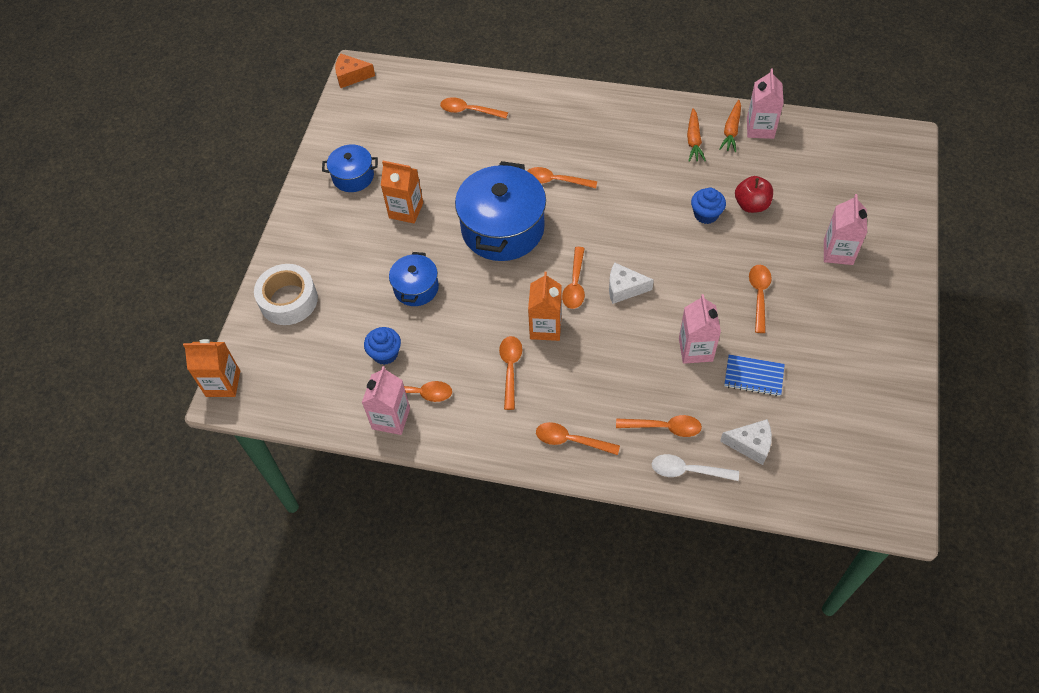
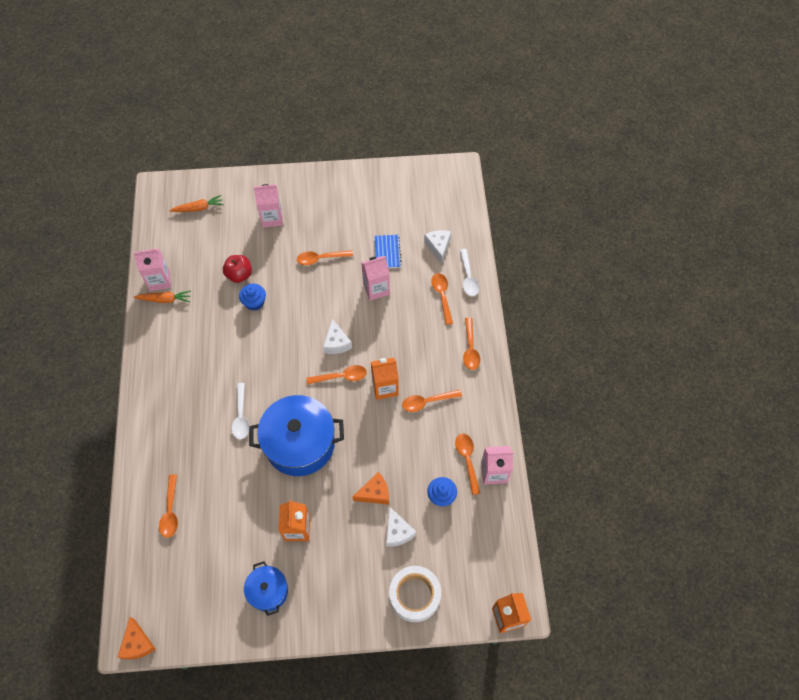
camera: 110 degrees left, 5 degrees up
blue pot [389,252,439,306] -> orange cheese [353,472,389,505]
orange spoon [527,167,597,188] -> white spoon [232,383,249,439]
orange carrot [687,108,706,162] -> orange carrot moved to [169,195,224,212]
none -> white cheese [386,507,416,547]

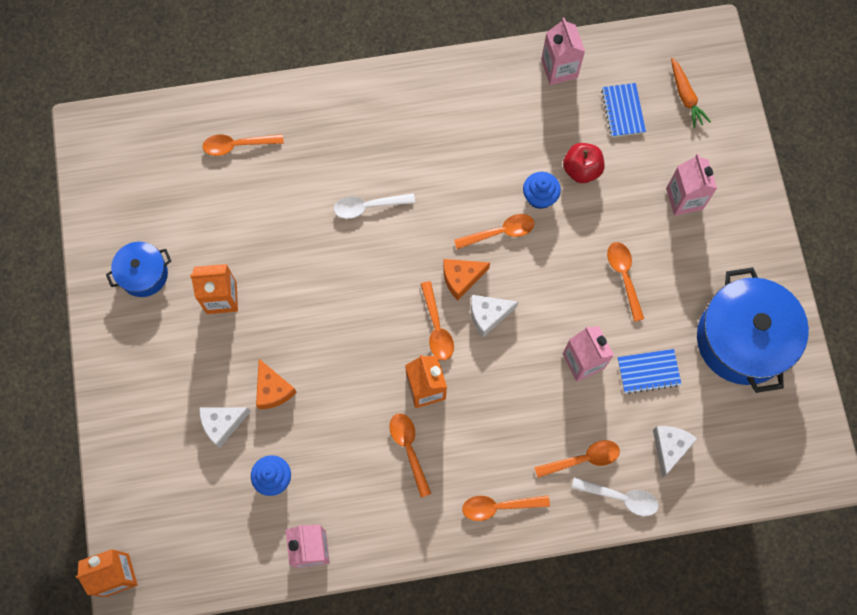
camera: 85 degrees right, 10 degrees up
orange cheese [118,617,156,660] -> orange cheese moved to [443,259,490,300]
orange carrot [134,290,191,303] -> none
blue pot [249,395,344,476] -> blue pot moved to [697,267,809,393]
white tape [389,566,441,622] -> none
white cheese [424,230,451,264] -> white cheese turned 60 degrees counterclockwise [653,426,697,477]
orange spoon [455,434,480,495] -> orange spoon moved to [454,214,534,249]
white spoon [460,249,479,296] -> white spoon turned 150 degrees counterclockwise [571,477,659,516]
none -> blue notebook [601,83,646,137]

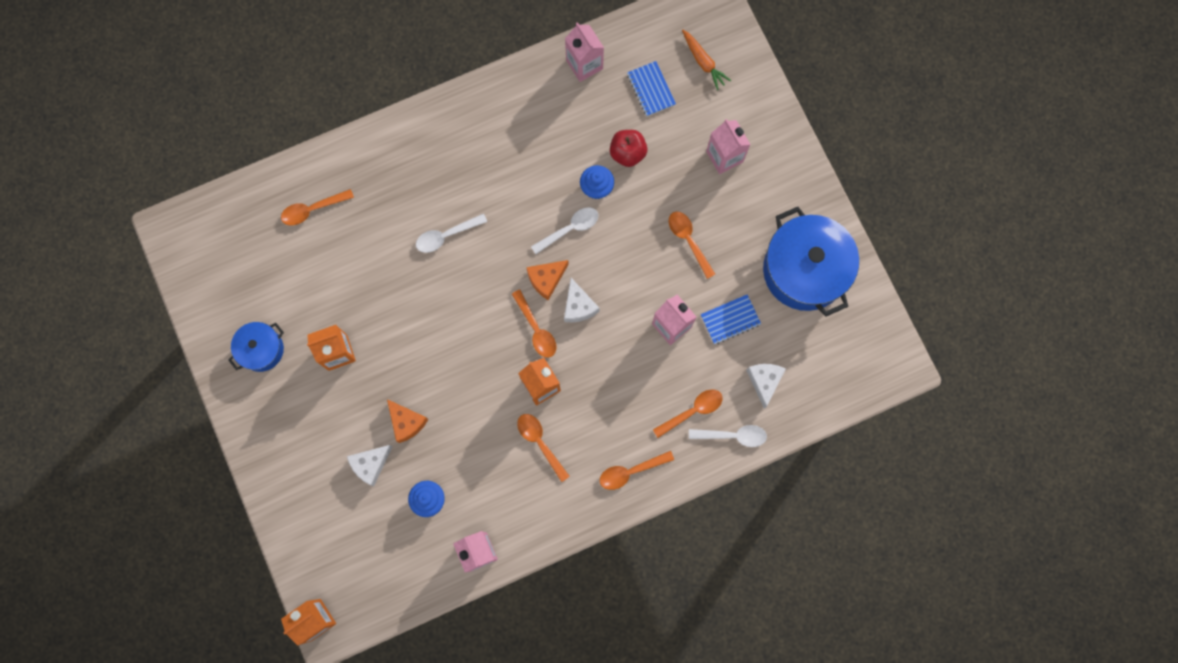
camera: 15 degrees left, 5 degrees up
orange spoon [454,214,534,249] -> white spoon [531,207,598,254]
white cheese [471,295,518,337] -> white cheese turned 75 degrees counterclockwise [564,278,600,322]

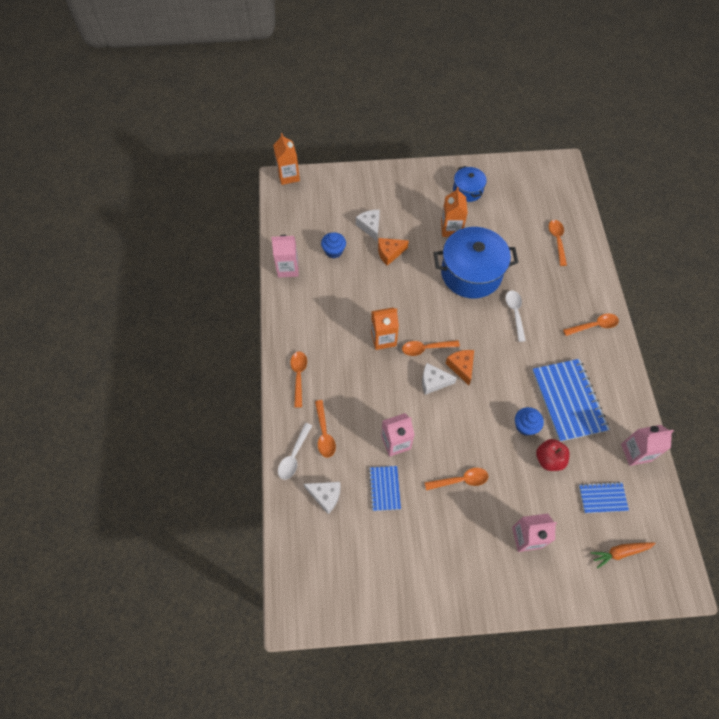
camera: 110 degrees right, 15 degrees down
orange spoon [517,414,570,482] -> orange spoon moved to [563,314,619,336]
white spoon [531,207,598,254] -> none
blue pot [763,207,859,317] -> blue pot moved to [434,227,519,298]
none -> blue notebook [532,359,609,442]

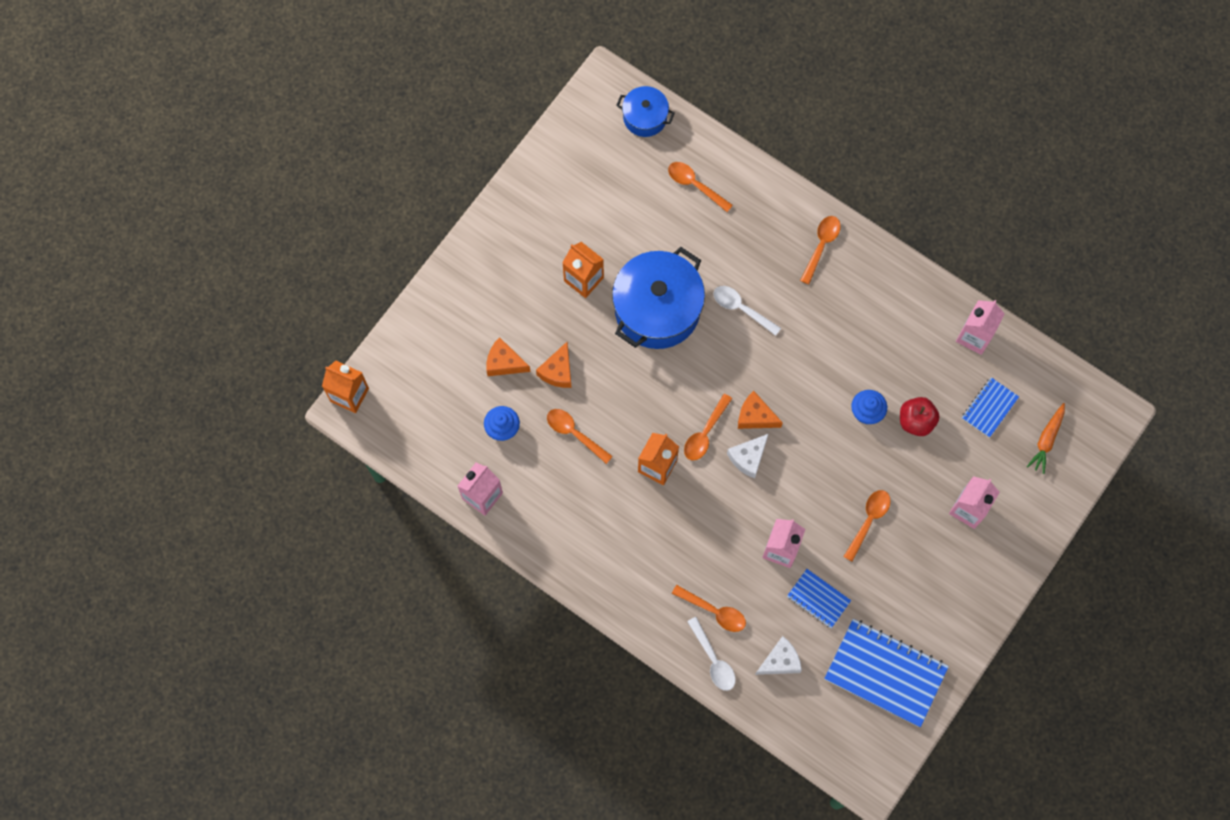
camera: 50 degrees left, 10 degrees up
orange spoon [290,351,307,408] -> orange spoon moved to [547,409,613,464]
white cheese [356,210,380,241] -> orange cheese [486,337,531,376]
blue pot [453,166,487,202] -> blue pot moved to [616,86,675,137]
blue notebook [532,359,609,442] -> blue notebook moved to [824,619,949,727]

